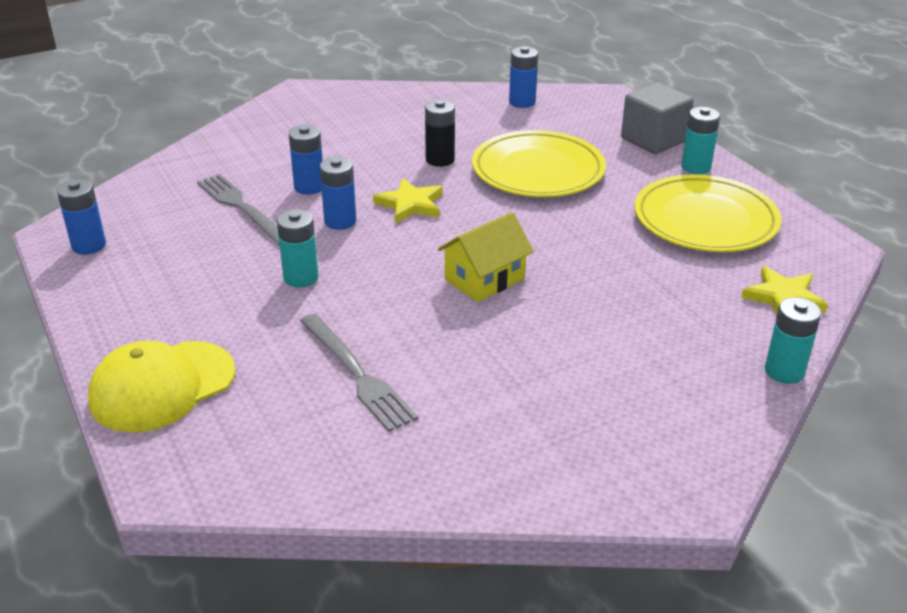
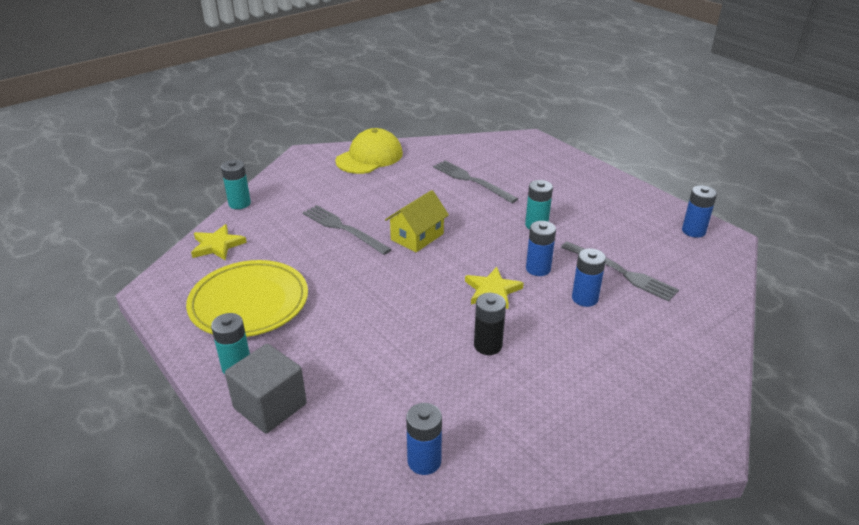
camera: 170 degrees right, 0 degrees up
yellow cap [88,341,236,432] -> yellow cap moved to [335,128,403,174]
yellow plate [472,130,606,197] -> none
none -> grey fork [303,205,392,255]

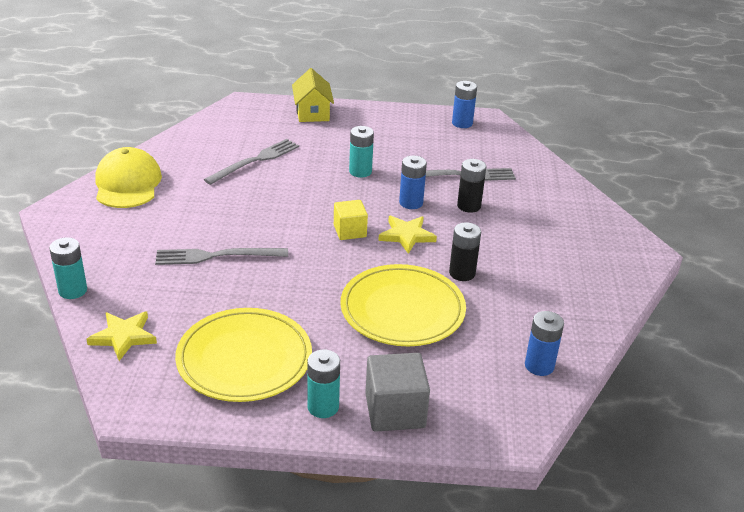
camera: 50 degrees left, 0 degrees up
yellow house [385,190,449,252] -> yellow house moved to [292,68,334,122]
grey fork [433,161,518,203] -> grey fork turned 135 degrees clockwise [204,139,299,185]
blue battery [572,248,606,307] -> black battery [457,159,486,213]
none -> yellow cube [334,200,368,240]
none -> yellow plate [340,264,466,346]

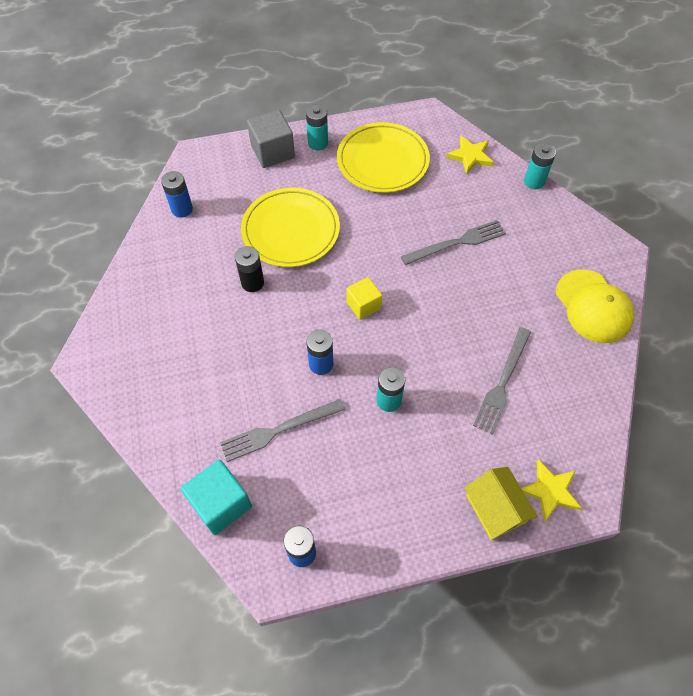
camera: 165 degrees right, 25 degrees up
yellow star [378,216,437,254] -> yellow star moved to [521,459,582,521]
black battery [457,159,486,213] -> none
none -> turquoise cube [181,460,252,535]

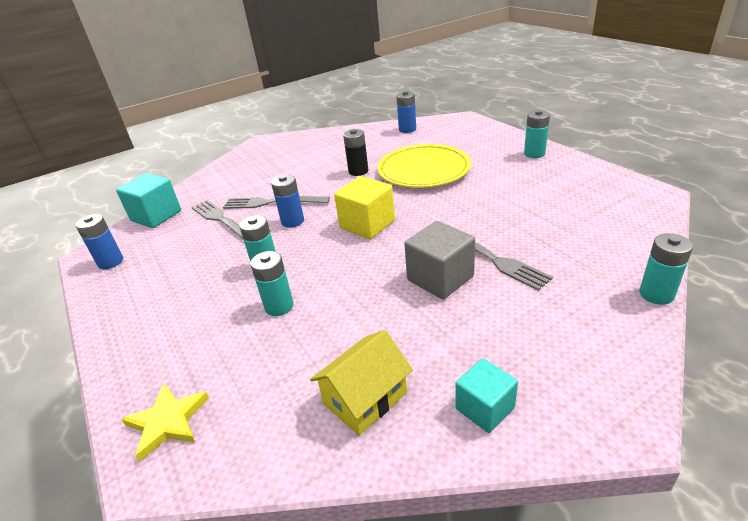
camera: 75 degrees right, 25 degrees down
grey cube [247,110,295,168] -> grey cube moved to [404,221,475,299]
yellow plate [337,122,430,193] -> none
yellow cube [346,277,382,320] -> yellow cube [334,176,395,239], size x1.53
yellow star [446,136,494,175] -> none
yellow house [464,467,538,540] -> yellow house moved to [310,330,413,435]
grey fork [473,327,531,434] -> grey fork moved to [223,196,330,209]
yellow cap [556,270,634,343] -> turquoise cube [456,358,518,433]
none -> turquoise battery [250,251,293,316]

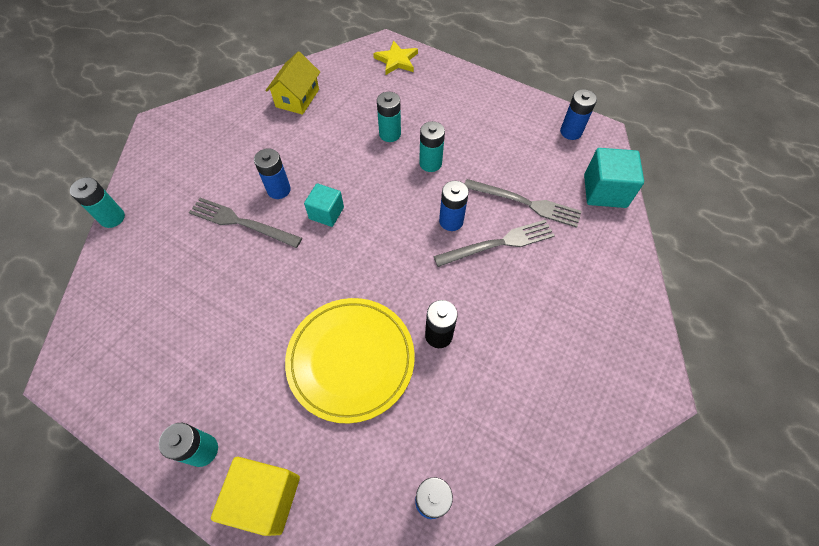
camera: 150 degrees right, 25 degrees up
yellow cube [334,176,395,239] -> yellow cube moved to [211,457,300,536]
grey cube [404,221,475,299] -> blue battery [254,148,291,199]
turquoise cube [456,358,518,433] -> turquoise cube moved to [304,183,344,227]

